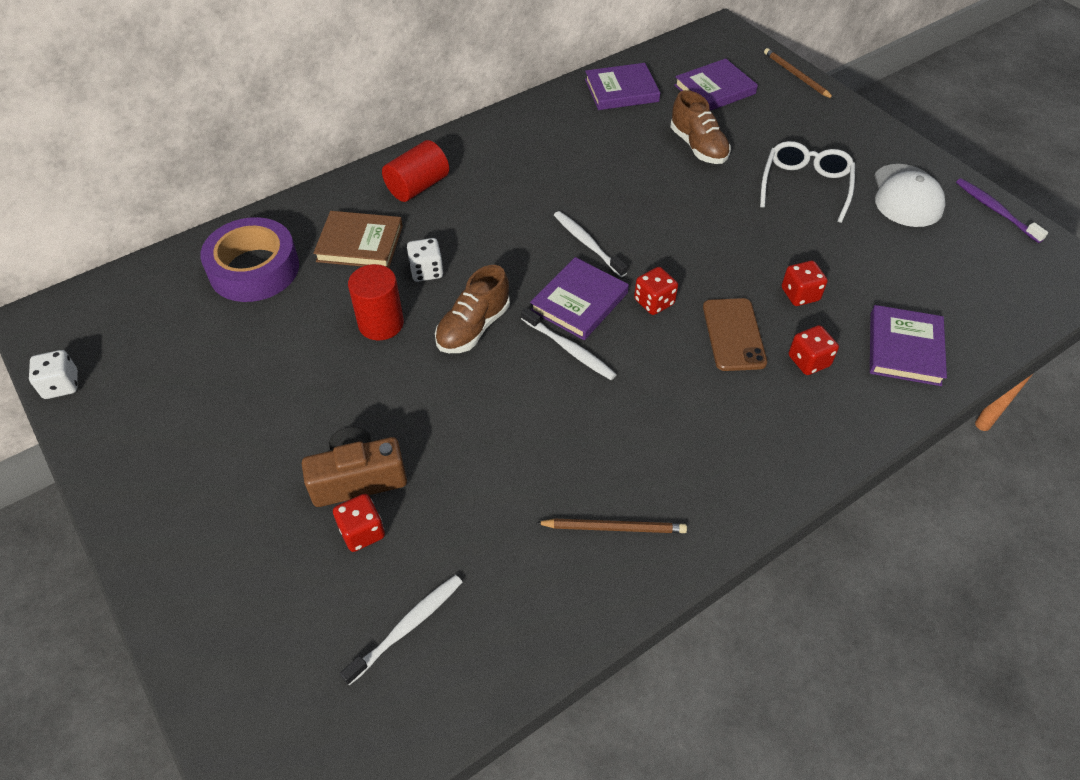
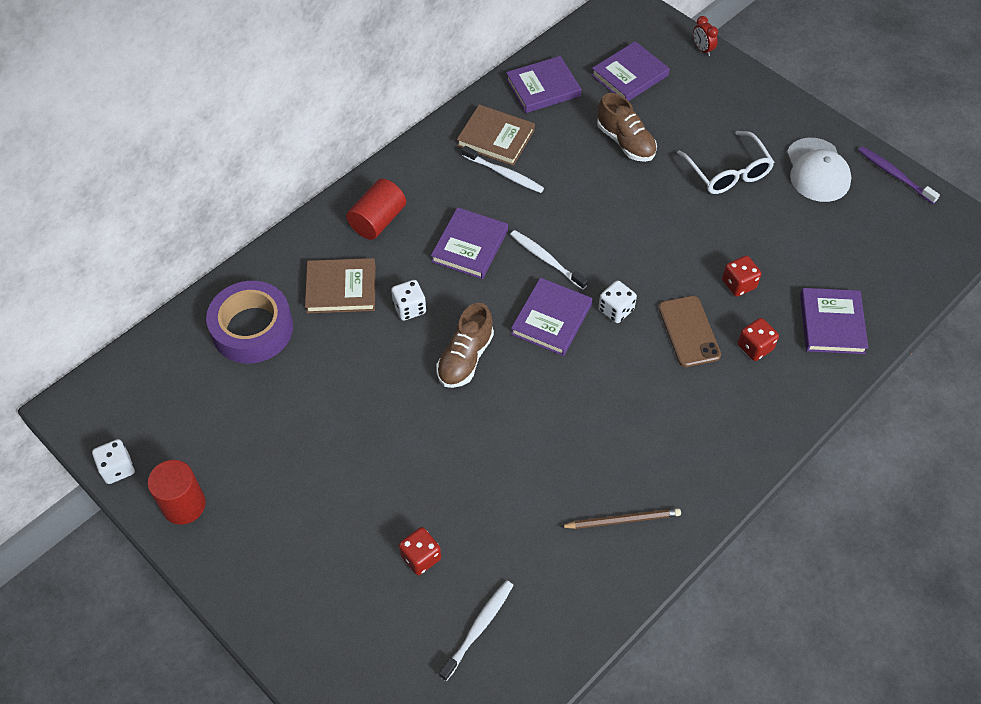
camera: 10 degrees left, 5 degrees up
brown camera [302,427,407,507] -> none
red cylinder [348,264,404,340] -> red cylinder moved to [148,460,206,525]
white toothbrush [521,307,617,380] -> white toothbrush moved to [462,146,544,193]
red dice [634,267,678,315] -> white dice [598,280,637,323]
white glasses [760,141,855,223] -> white glasses turned 150 degrees clockwise [677,131,774,194]
brown pencil [764,48,834,99] -> red clock [693,16,718,56]
none -> purple book [431,207,508,279]
none -> brown book [457,105,535,166]

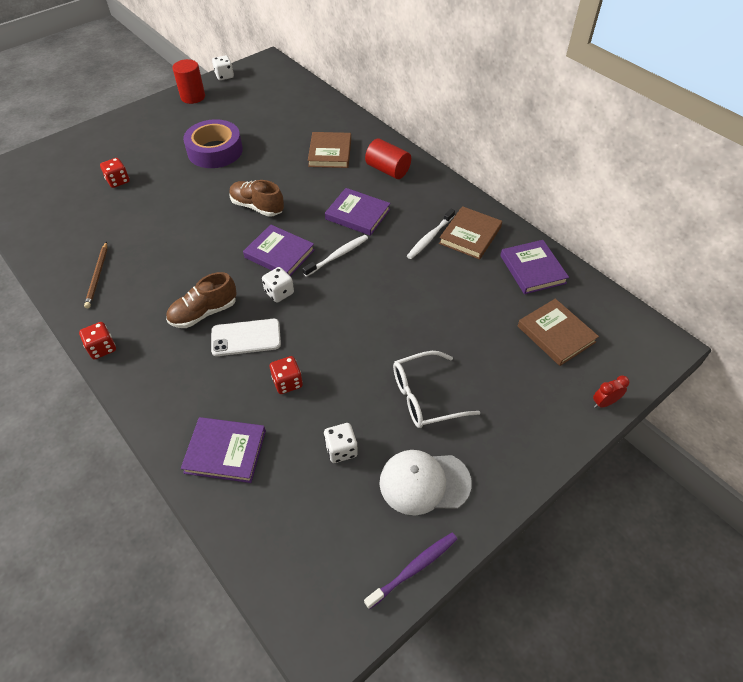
camera: 95 degrees right, 5 degrees down
purple tape [206,281,293,363] -> purple tape moved to [183,119,243,168]
white dice [391,280,426,321] -> white dice moved to [324,423,358,463]
white toothbrush [439,580,513,681] -> none
purple book [591,41,670,101] -> brown book [518,299,599,366]
brown shoe [597,93,657,162] -> brown shoe moved to [166,272,237,328]
brown phone [658,296,721,367] -> white phone [211,319,281,356]
red dice [737,318,779,361] -> red dice moved to [79,322,116,359]

